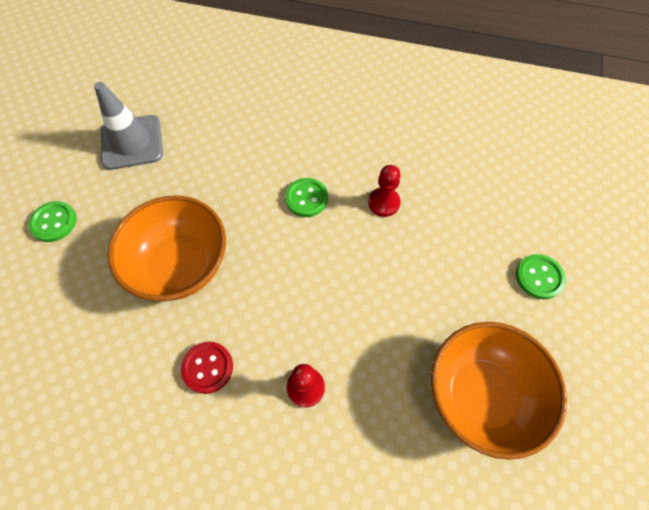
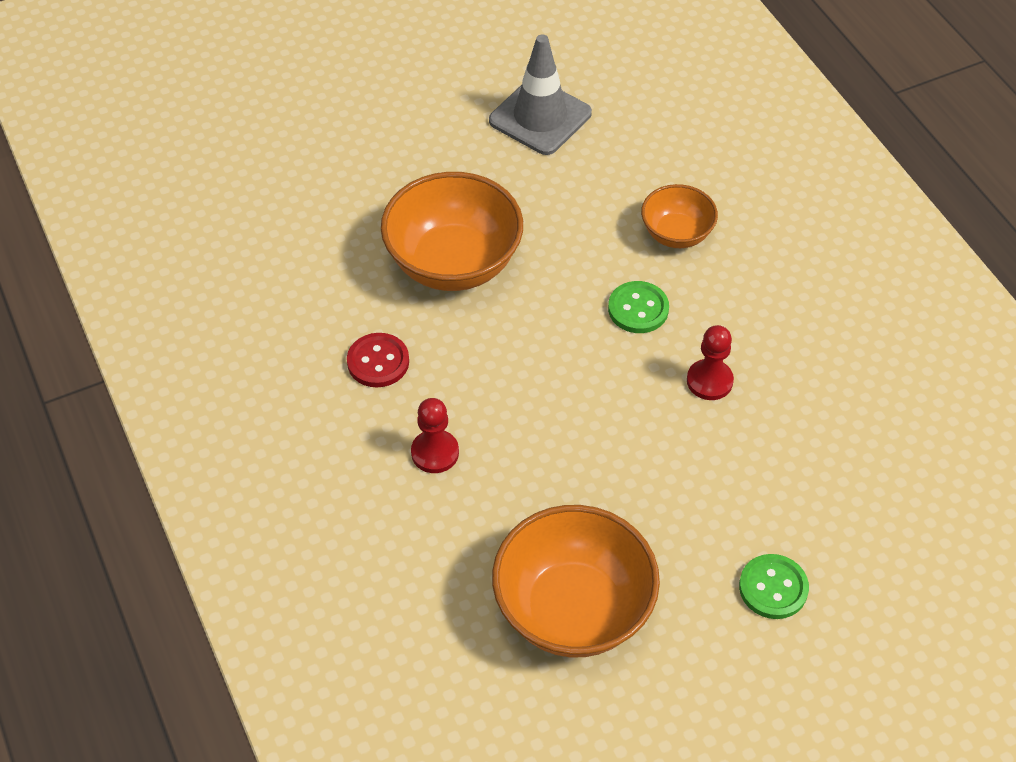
camera: 50 degrees right, 10 degrees down
green button [28,201,77,242] -> none
none -> orange bowl [641,184,718,248]

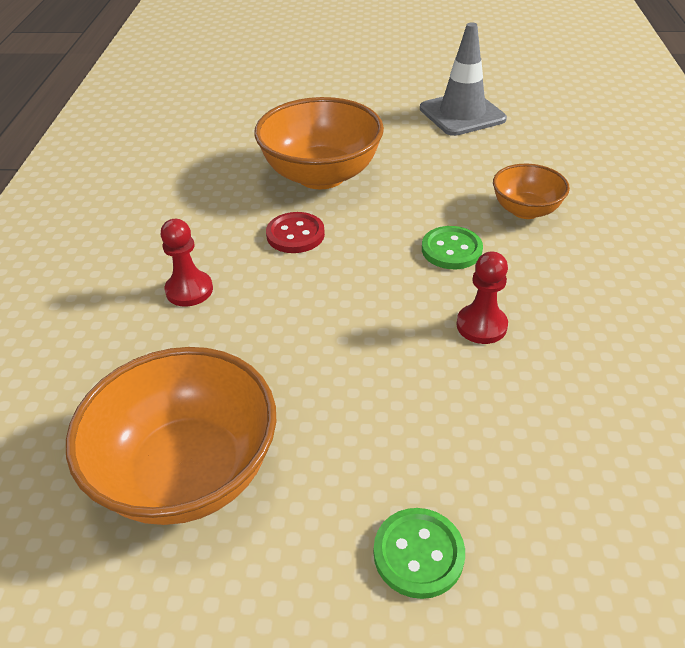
camera: 30 degrees right, 10 degrees down
red button [347,333,409,387] -> red button moved to [266,212,325,253]

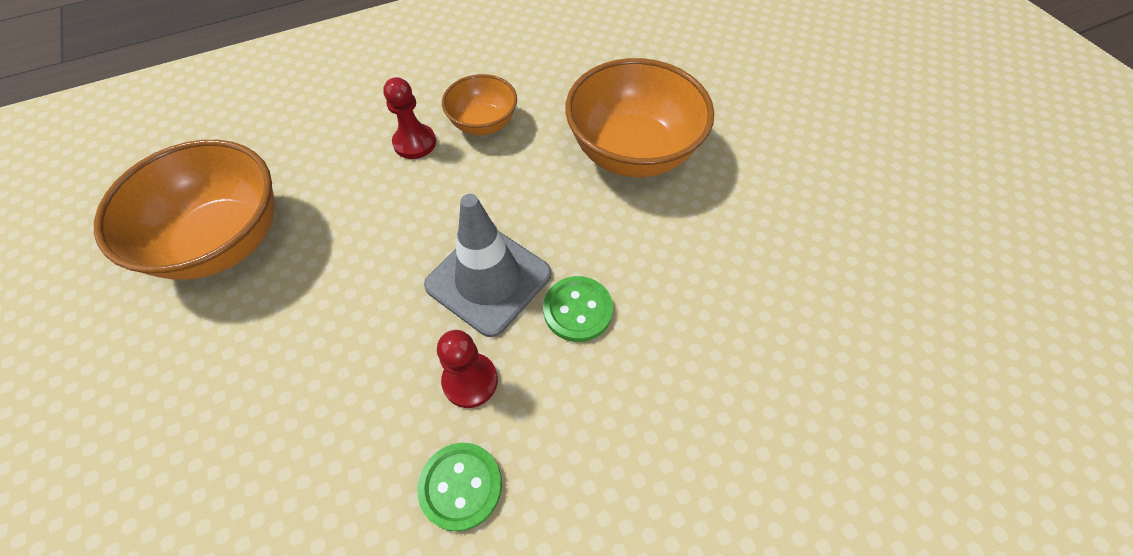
camera: 60 degrees right, 15 degrees up
red button [266,212,325,253] -> none
green button [374,508,465,599] -> green button moved to [418,443,502,532]
grey traffic cone [420,23,507,136] -> grey traffic cone moved to [424,194,551,337]
orange bowl [493,164,570,219] -> orange bowl moved to [442,74,517,135]

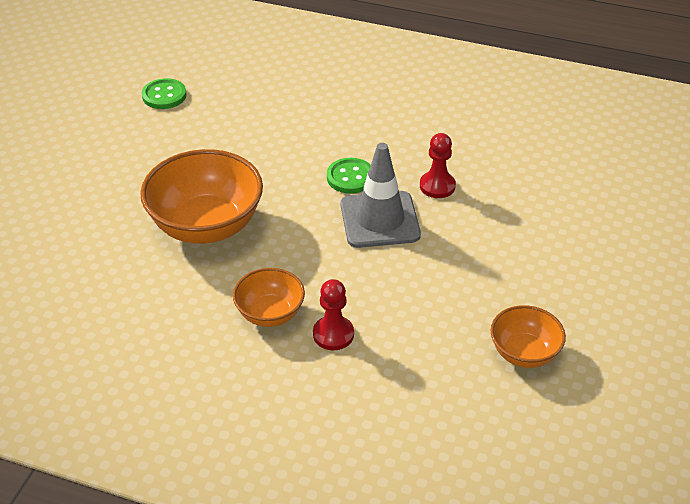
camera: 135 degrees left, 15 degrees down
orange bowl [94,140,275,279] -> orange bowl [491,305,566,368], size x0.55
green button [418,443,502,532] -> green button moved to [142,78,186,109]

